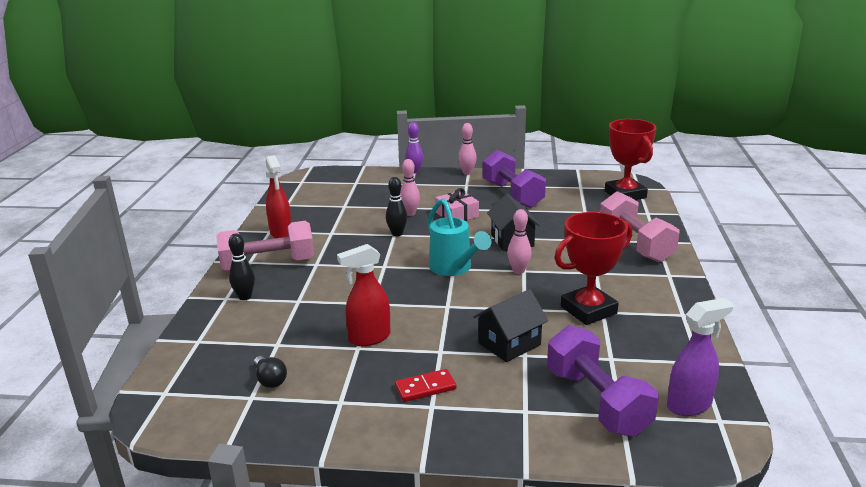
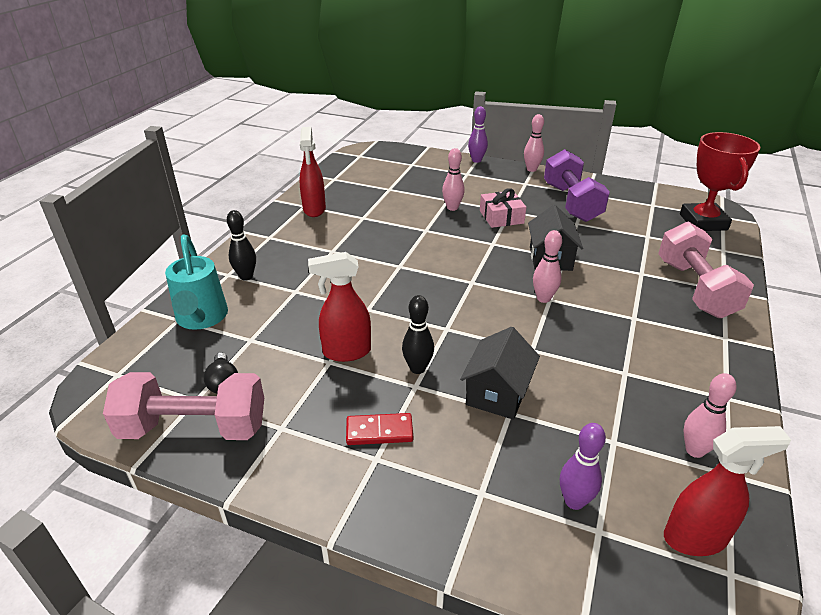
camera: 15 degrees right, 10 degrees up
pink dumbbell [216,221,314,271] -> pink dumbbell moved to [103,372,264,440]
black bowling pin [386,177,407,237] -> black bowling pin moved to [402,295,434,374]
turquoise watering can [427,198,491,276] -> turquoise watering can moved to [165,234,228,330]
black house [473,289,548,362] -> black house turned 45 degrees counterclockwise [460,327,540,420]
purple dumbbell [547,325,659,437] -> purple bowling pin [560,423,606,510]
red trophy [554,212,632,325] -> none
purple spray bottle [667,298,734,416] -> red spray bottle [664,426,791,556]
none -> pink bowling pin [683,373,737,458]

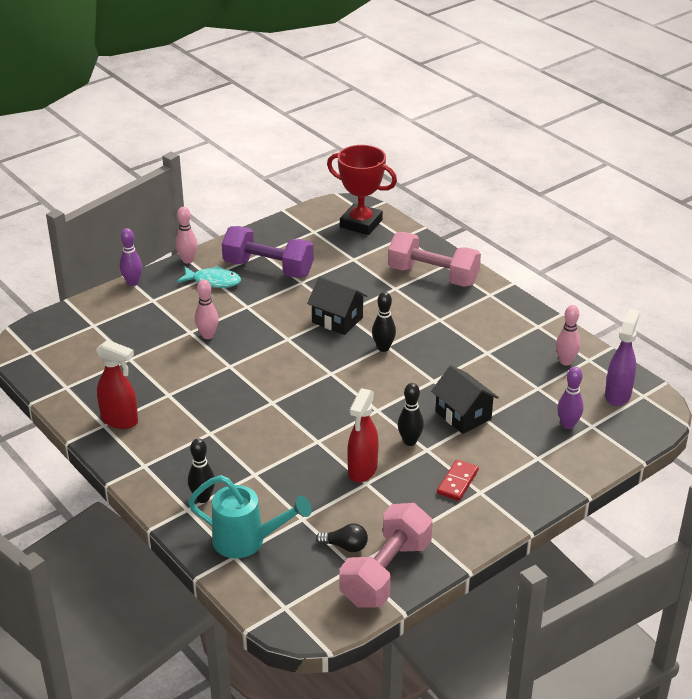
camera: 60 degrees left, 0 degrees up
pink gift [480,188,526,228] -> none
pink bowling pin [533,230,562,303] -> black bowling pin [372,292,396,352]
red spray bottle [664,426,791,556] -> purple spray bottle [605,308,640,406]
none -> turquoise fish [177,266,241,288]

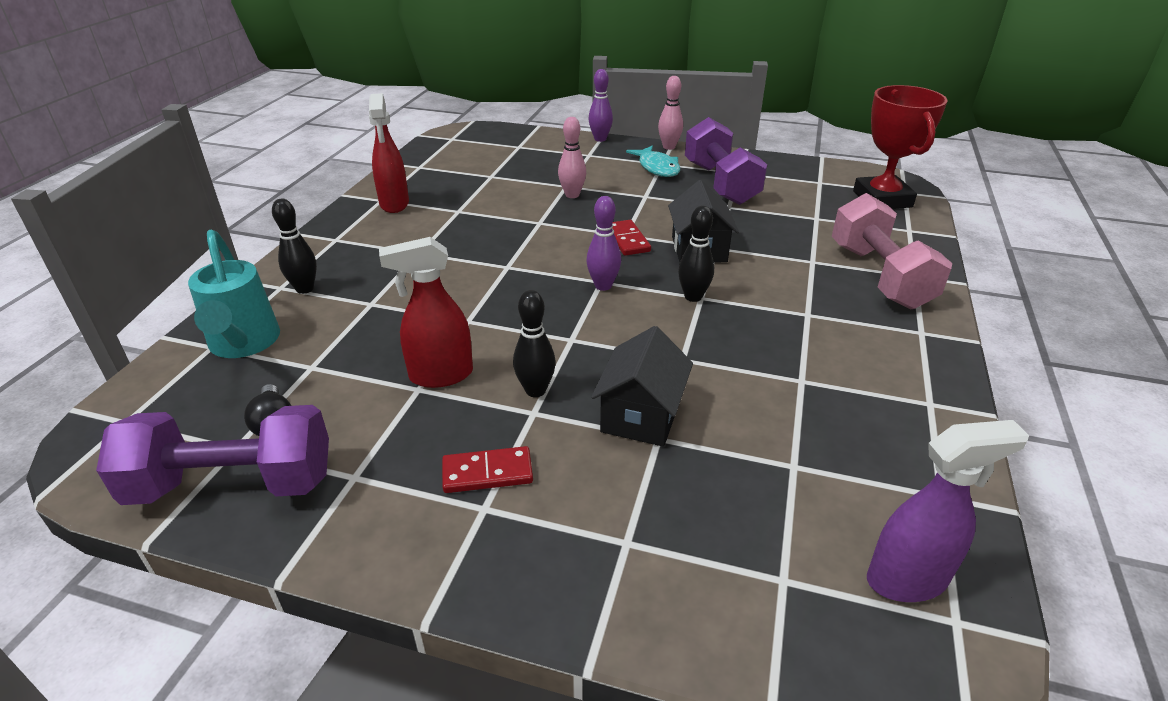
camera: 55 degrees right, 0 degrees up
pink dumbbell [339,503,433,607] -> purple dumbbell [96,405,329,505]
pink bowling pin [556,305,580,366] -> none
purple bowling pin [557,367,584,429] -> purple bowling pin moved to [586,196,621,291]
none -> red domino [612,220,651,256]

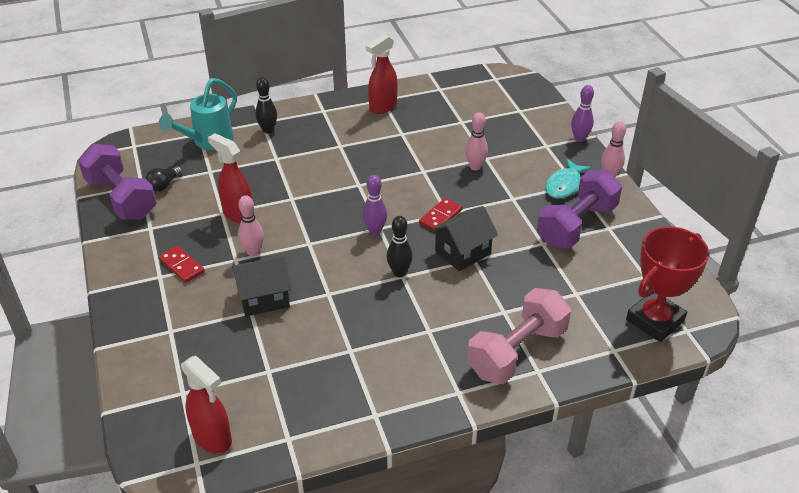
camera: 55 degrees right, 5 degrees up
black bowling pin [513,290,556,397] -> pink bowling pin [238,195,264,256]
purple spray bottle [867,420,1029,602] -> red spray bottle [181,356,232,453]

